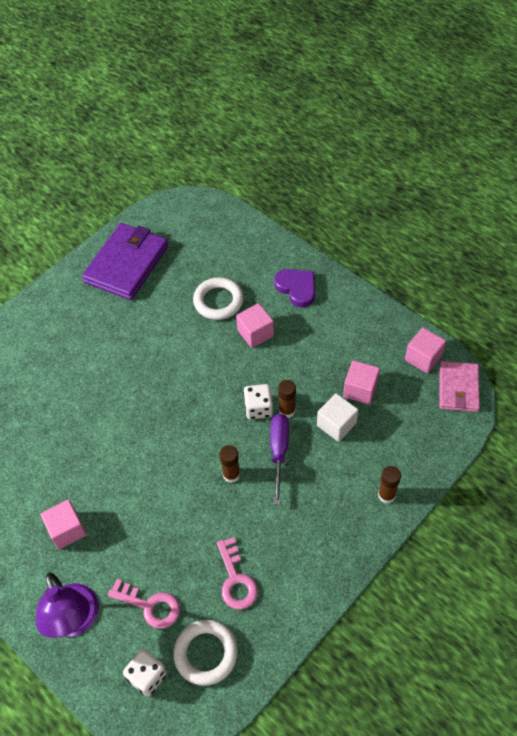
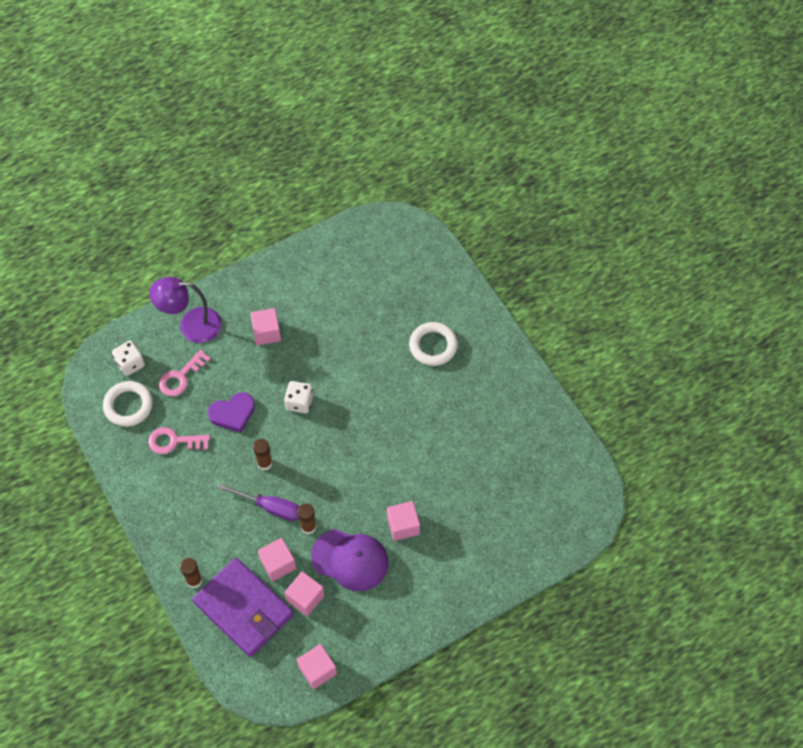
camera: 105 degrees right, 5 degrees up
purple wallet [82,223,168,300] -> purple wallet moved to [192,558,294,657]
white ring [193,277,244,320] -> white ring moved to [409,322,458,366]
white dice [243,384,273,420] -> white dice moved to [284,381,313,414]
purple heart [274,269,315,307] -> purple heart moved to [208,392,255,433]
white cube [317,393,358,442] -> pink cube [258,538,296,581]
pink wallet [439,361,480,412] -> none
none -> purple cap [311,529,389,591]

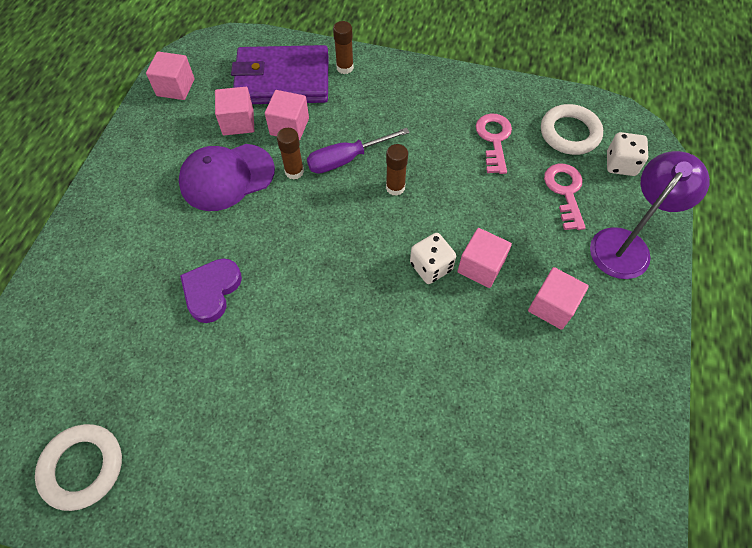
camera: 135 degrees right, 0 degrees up
pink key [148,427,210,454] -> pink key turned 45 degrees counterclockwise [476,113,512,174]
purple heart [208,392,255,433] -> purple heart moved to [180,258,242,323]
pink cube [387,501,420,541] -> pink cube moved to [458,228,512,288]
white ring [409,322,458,366] -> white ring moved to [35,424,122,511]

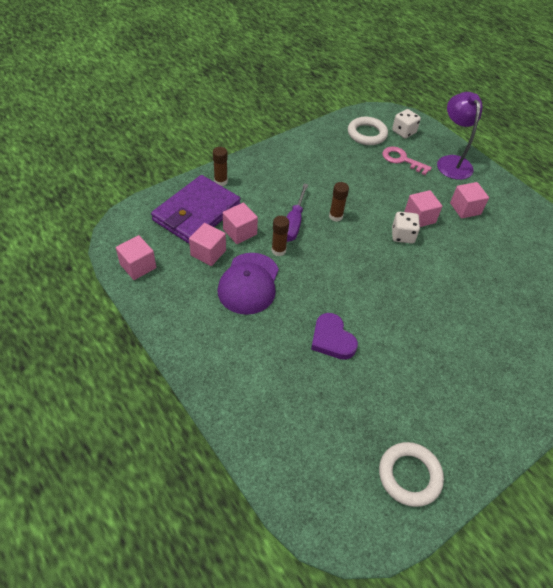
camera: 55 degrees left, 10 degrees down
pink key [476,113,512,174] -> none

